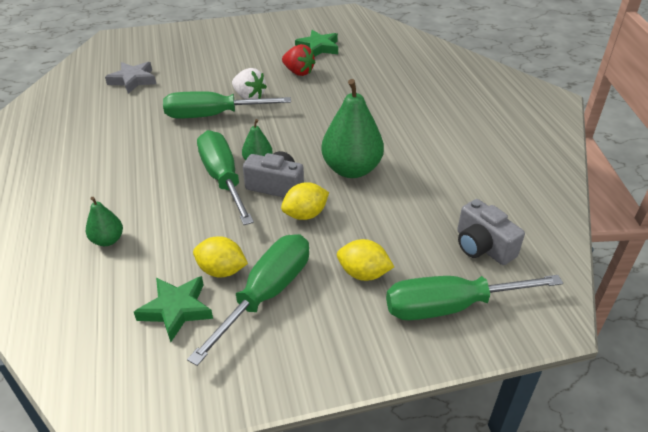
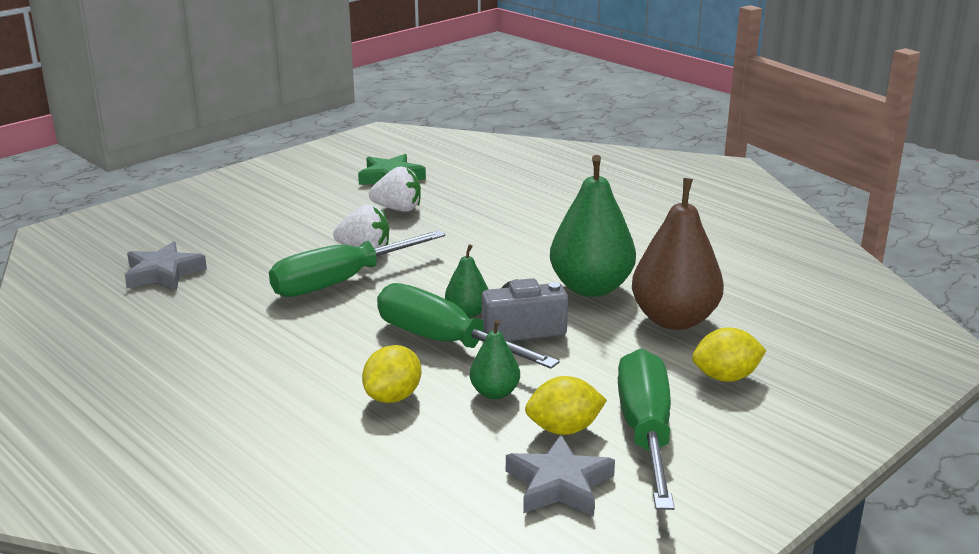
camera: 30 degrees left, 15 degrees down
green pear [86,197,123,246] -> green pear moved to [470,320,520,399]
green star [134,276,213,342] -> grey star [506,435,615,516]
yellow lemon [281,182,329,220] -> yellow lemon moved to [362,345,421,403]
red strawberry [282,44,316,76] -> white strawberry [369,166,421,212]
green screwdriver [386,275,563,320] -> none
grey camera [457,199,525,265] -> none
none -> brown pear [632,178,724,330]

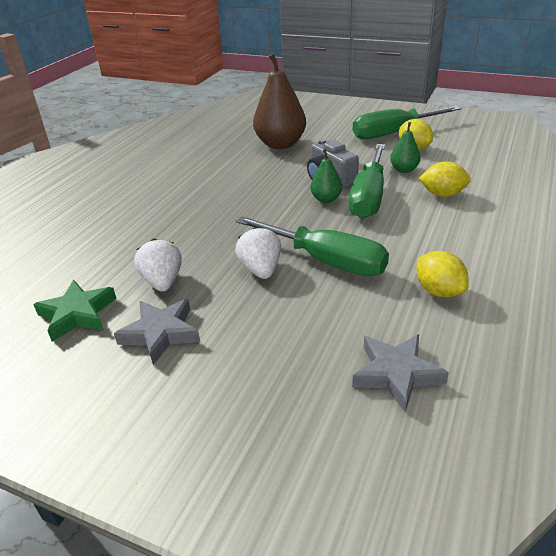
camera: 110 degrees left, 10 degrees up
grey star [506,435,615,516] -> grey star moved to [114,299,200,365]
green pear [550,155,636,297] -> none
yellow lemon [692,327,767,382] -> yellow lemon moved to [417,251,469,297]

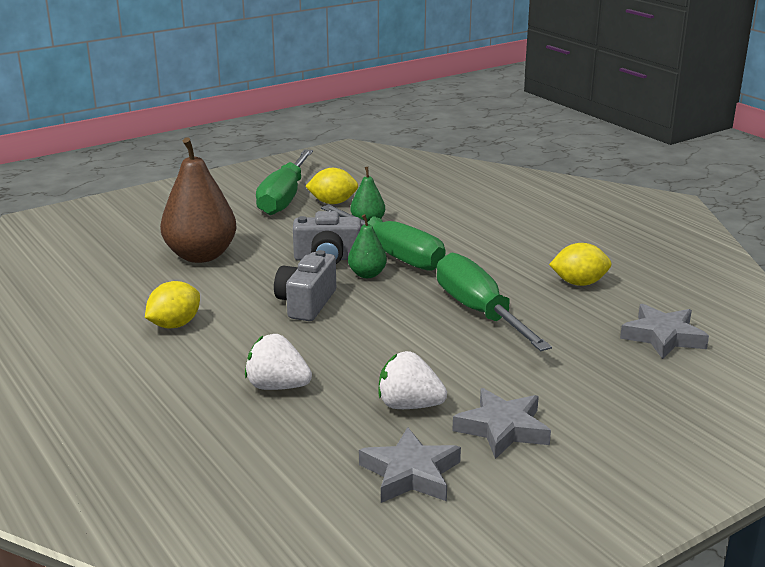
camera: 60 degrees left, 10 degrees down
green star [33,280,116,342] -> grey star [359,427,461,503]
white strawberry [235,227,281,279] -> white strawberry moved to [245,334,312,390]
green screwdriver [236,216,389,277] -> green screwdriver turned 90 degrees counterclockwise [437,253,552,351]
yellow lemon [418,161,471,197] -> yellow lemon moved to [145,281,200,328]
none -> grey camera [274,250,336,321]

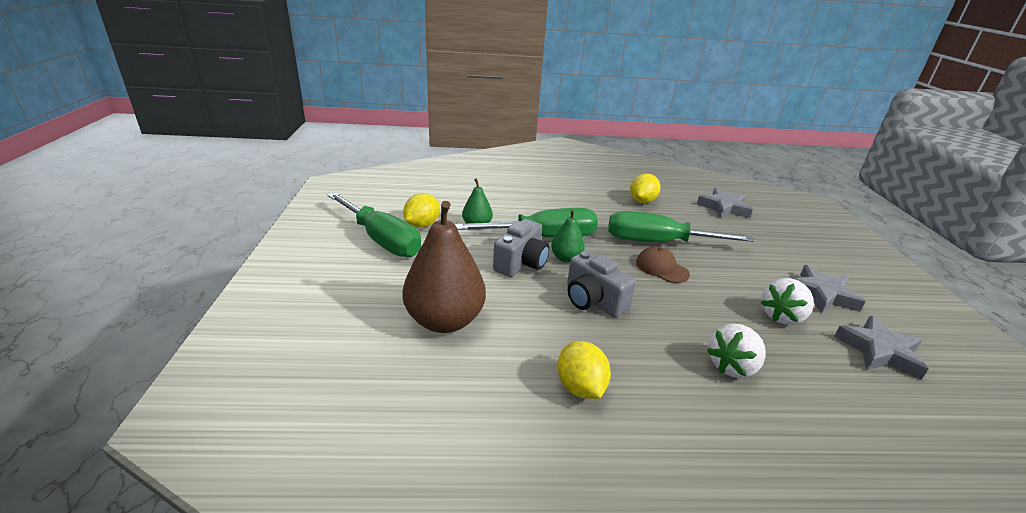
camera: 60 degrees left, 5 degrees up
none -> brown cap [636,246,690,283]

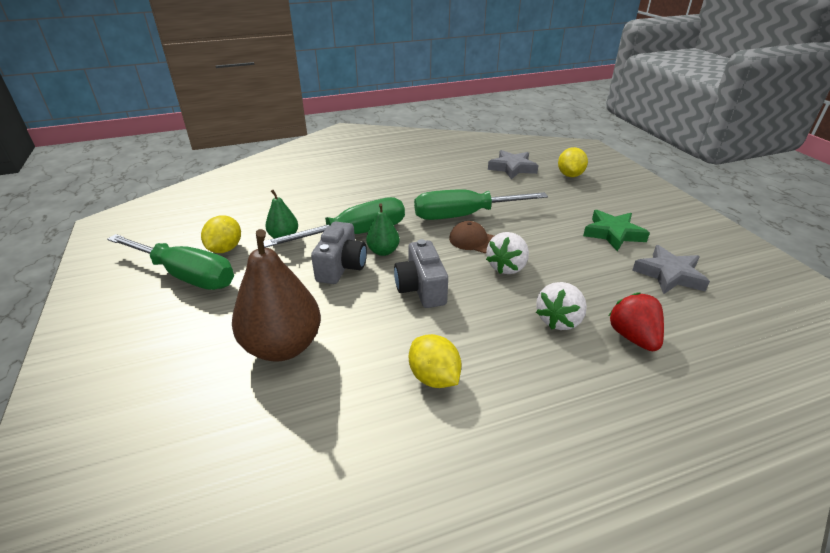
camera: 15 degrees left, 5 degrees up
grey camera [567,251,636,318] -> grey camera turned 45 degrees clockwise [394,239,448,308]
yellow lemon [630,173,661,203] -> yellow lemon moved to [558,147,588,177]
white strawberry [761,278,814,325] -> white strawberry moved to [486,232,529,274]
grey star [792,265,866,313] -> green star [583,210,650,252]
none -> red strawberry [609,292,664,351]

